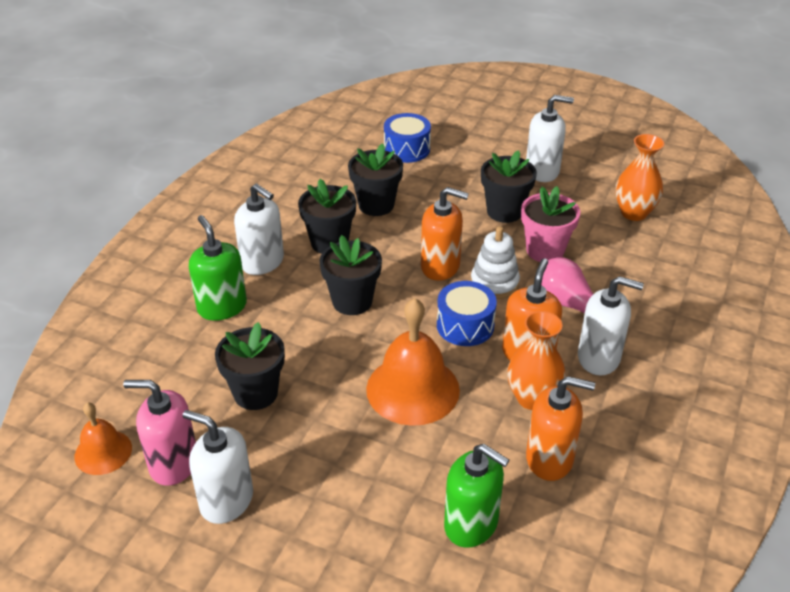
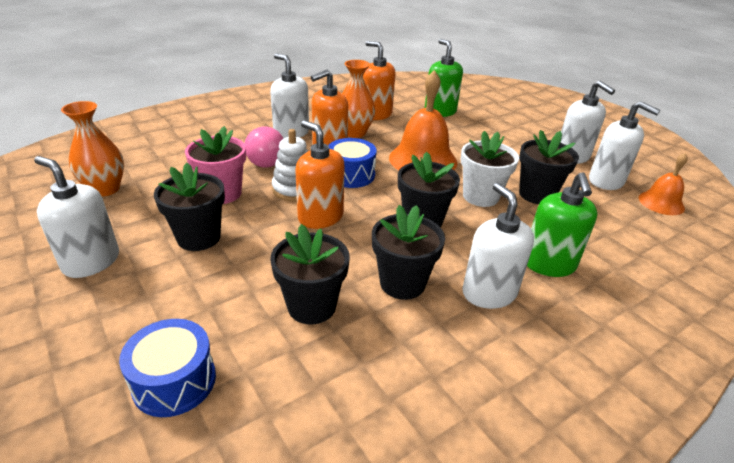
camera: 150 degrees left, 5 degrees down
pink soap dispenser [123,380,196,486] -> white soap dispenser [589,101,660,190]
none -> white flower pot [461,131,519,207]

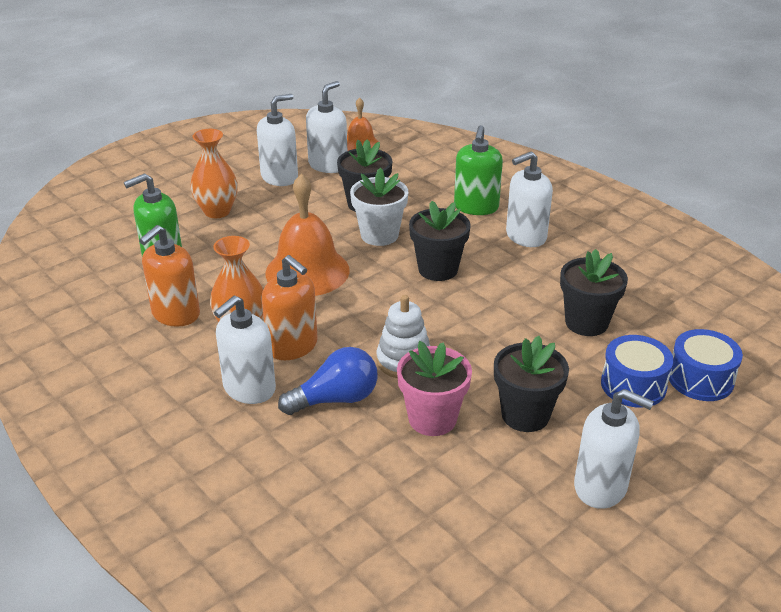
camera: 95 degrees left, 0 degrees up
white soap dispenser [34,156,119,278] -> white soap dispenser turned 90 degrees counterclockwise [574,389,654,509]
orange vase [61,101,124,197] -> orange vase moved to [190,129,238,218]
pink light bulb [245,126,284,168] -> blue light bulb [278,347,378,415]
orange soap dispenser [295,120,344,229] -> none
blue drum [328,138,377,188] -> blue drum moved to [601,335,674,408]
black flower pot [372,205,445,300] -> none
green soap dispenser [527,172,597,277] -> green soap dispenser turned 105 degrees clockwise [454,125,503,215]

